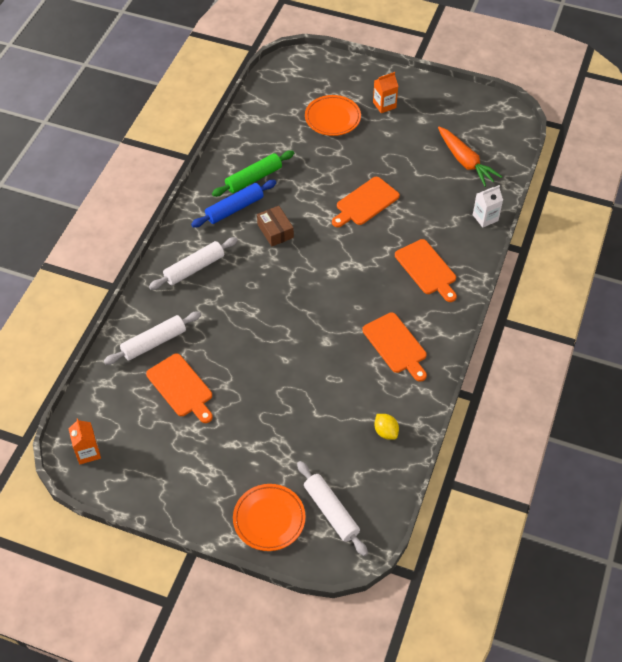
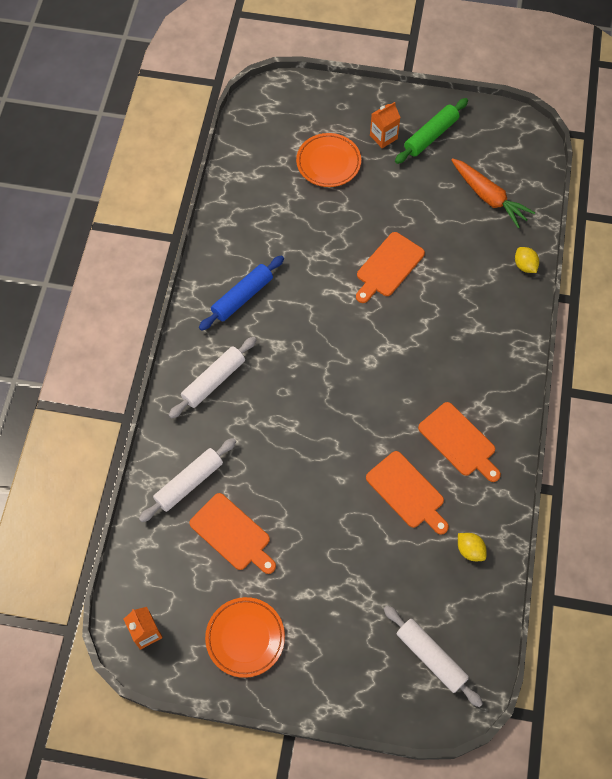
camera: 10 degrees left, 10 degrees up
green rolling pin [212,150,294,197] -> green rolling pin moved to [395,98,468,164]
orange plate [233,484,306,551] -> orange plate moved to [205,597,285,678]
brown box [257,206,294,247] -> none
orange cutting board [395,239,457,302] -> orange cutting board moved to [366,451,449,535]
white carton [473,185,503,228] -> yellow lemon [515,247,539,273]

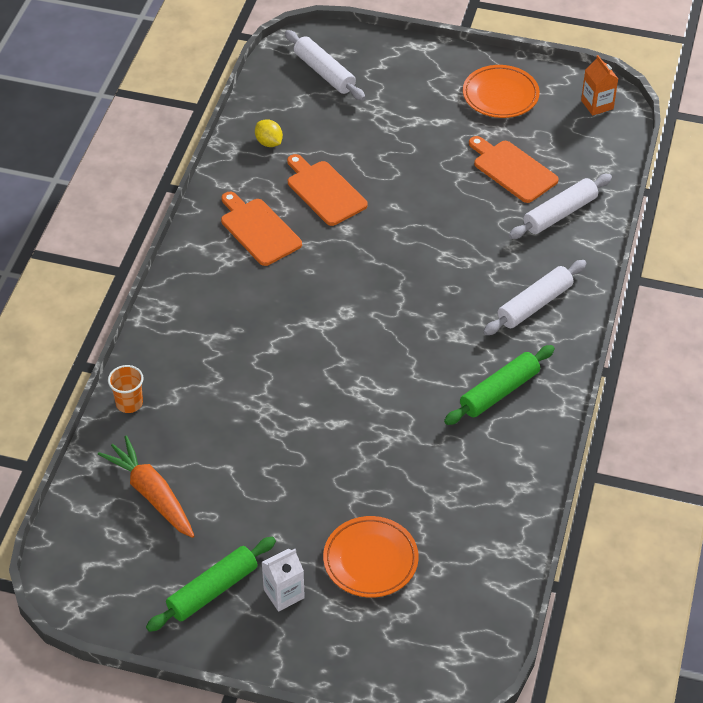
camera: 175 degrees left, 15 degrees down
blue rolling pin [199,255,284,331] -> green rolling pin [444,345,555,425]
orange cutting board [356,232,425,303] -> none
orange carton [370,102,401,148] -> white carton [262,549,305,611]
yellow lemon [515,247,539,273] -> orange cup [108,365,144,413]

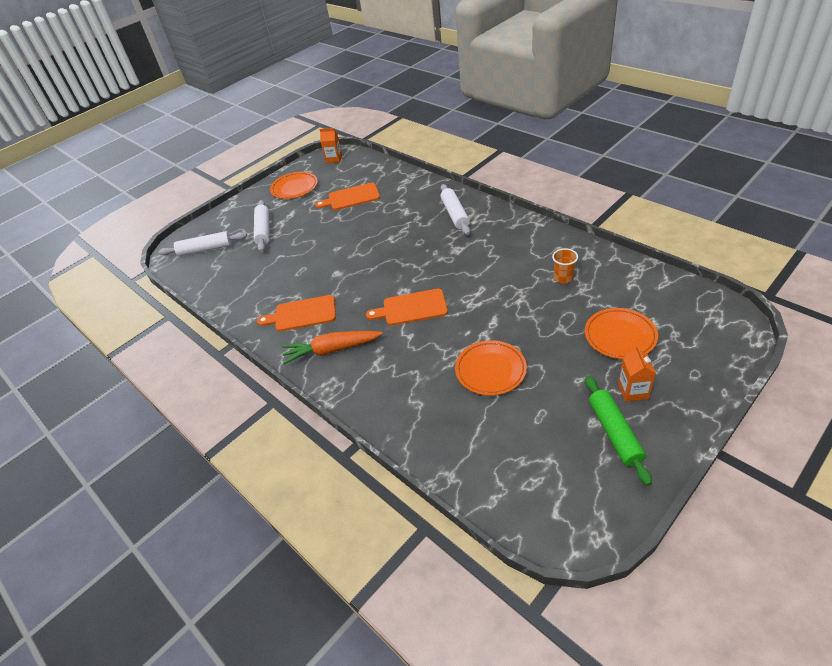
camera: 55 degrees left, 5 degrees down
orange carrot [98,436,194,538] -> orange carrot moved to [282,331,383,364]
orange cup [108,365,144,413] -> orange cup moved to [552,248,578,284]
yellow lemon [255,119,283,147] -> none
white carton [262,549,305,611] -> orange carton [618,346,656,402]
orange cutting board [287,154,368,226] -> orange cutting board moved to [366,289,448,326]
green rolling pin [444,345,555,425] -> none
white rolling pin [509,174,612,239] -> white rolling pin moved to [254,200,269,252]
none -> orange plate [455,340,527,396]

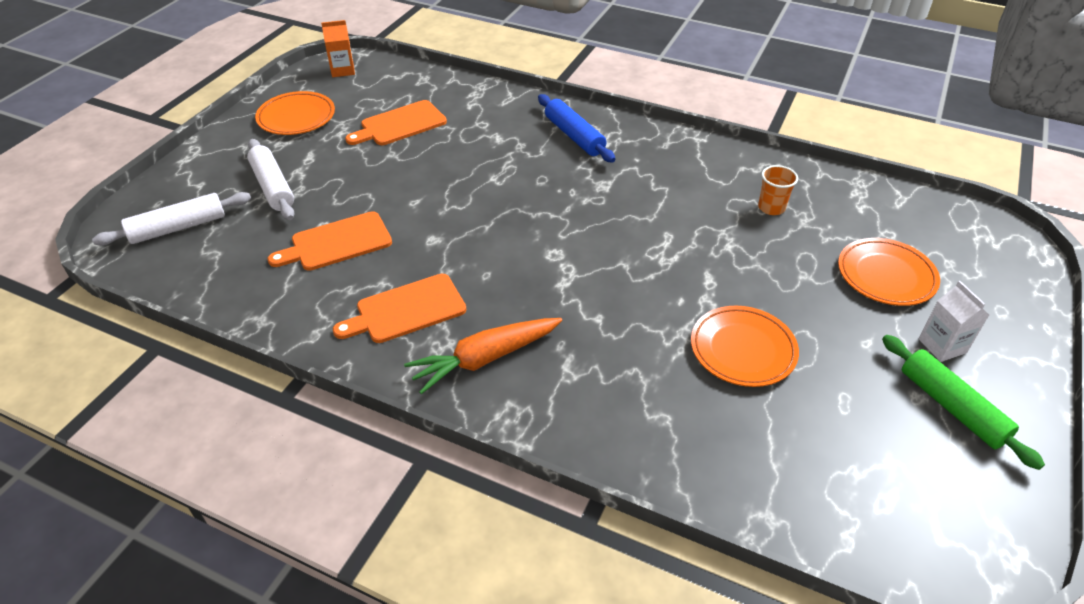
camera: 25 degrees left, 0 degrees up
orange cutting board [366,289,448,326] -> orange cutting board moved to [268,211,392,271]
white rolling pin [440,184,470,235] -> blue rolling pin [538,94,615,162]
orange carton [618,346,656,402] -> white carton [919,281,989,362]

